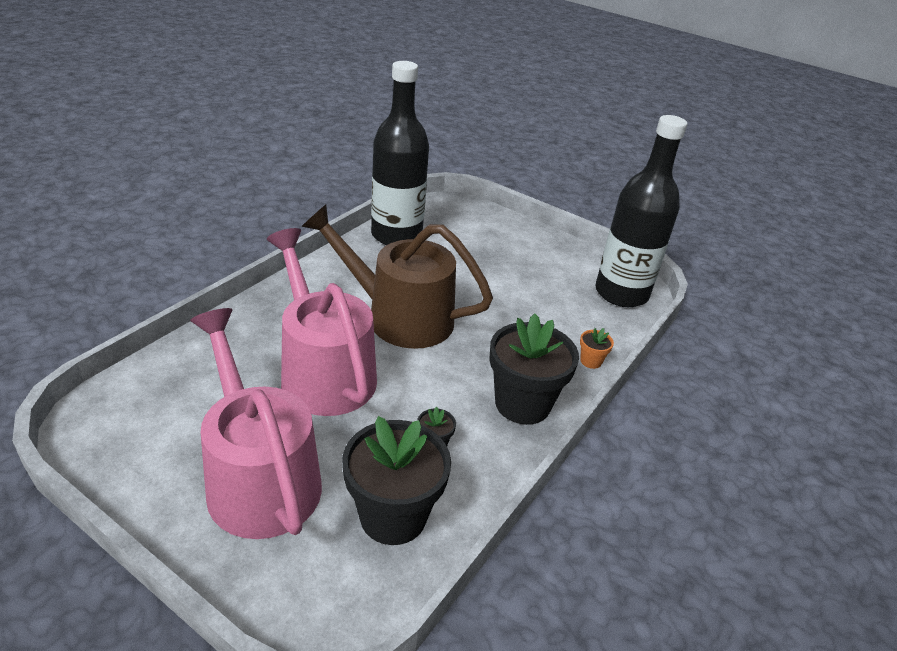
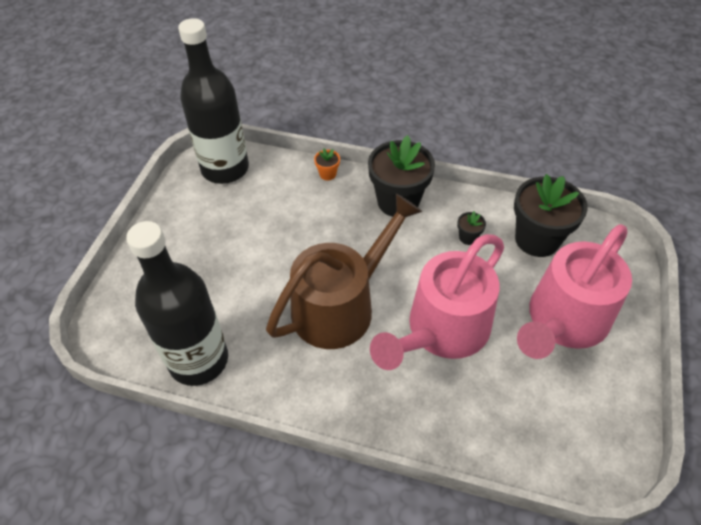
camera: 105 degrees left, 15 degrees up
brown watering can [301,204,493,349] -> brown watering can turned 135 degrees counterclockwise [266,194,422,349]

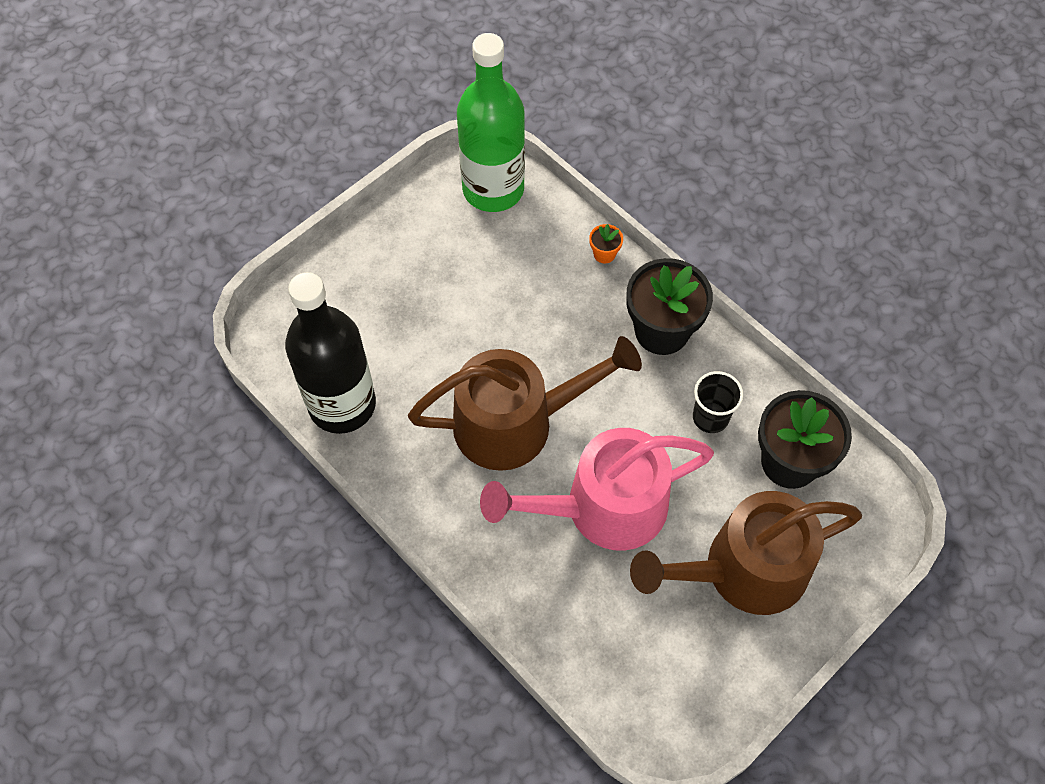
camera: 30 degrees right, 10 degrees up
black bottle [178,18,249,184] -> green bottle [457,33,525,212]
black flower pot [457,211,486,245] -> black cup [693,371,744,433]
pink watering can [517,224,632,359] -> brown watering can [630,491,862,615]

